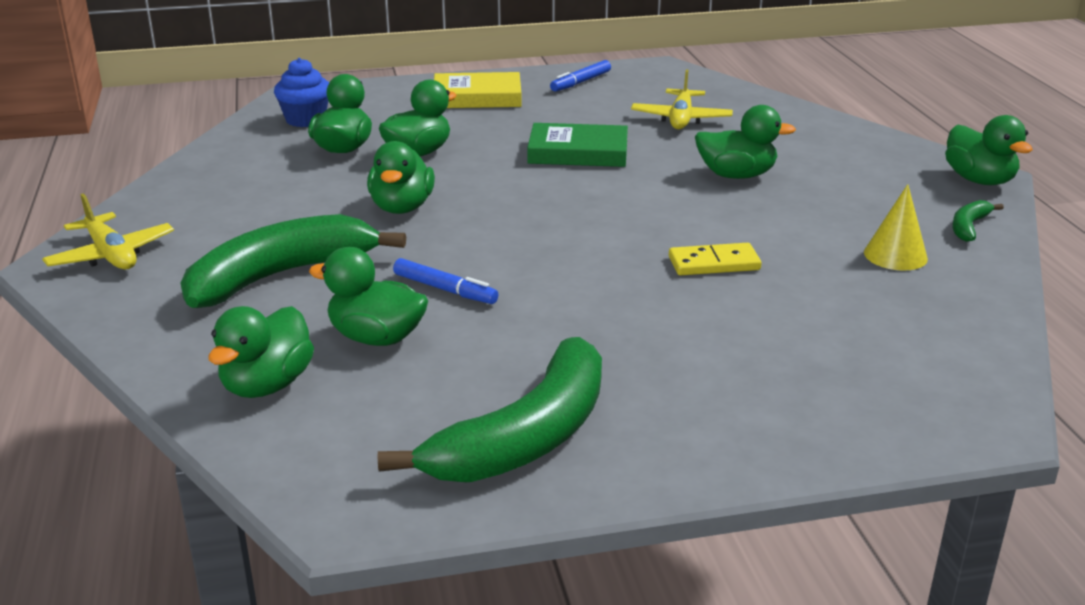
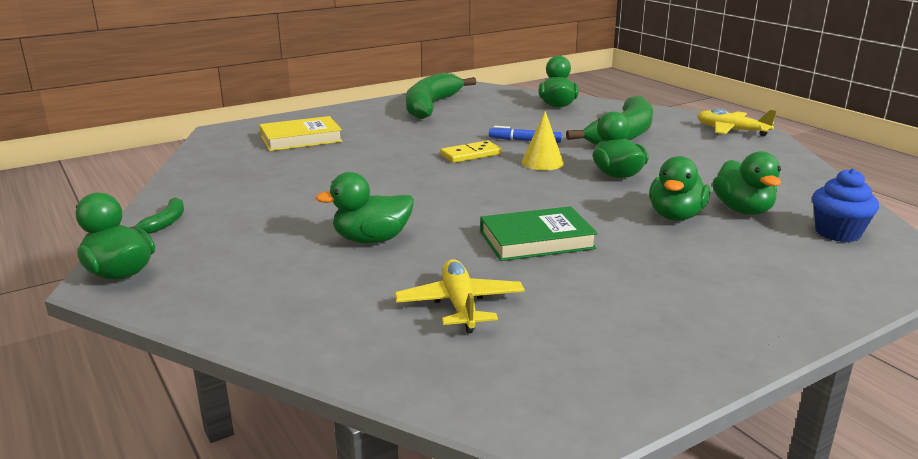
camera: 160 degrees right, 5 degrees down
green duck [309,247,428,346] -> none
yellow book [434,72,522,108] -> yellow book moved to [259,116,343,151]
blue marker [550,60,611,92] -> none
yellow domino [669,243,761,275] -> yellow domino moved to [440,141,502,163]
yellow cone [864,184,928,271] -> yellow cone moved to [521,111,564,170]

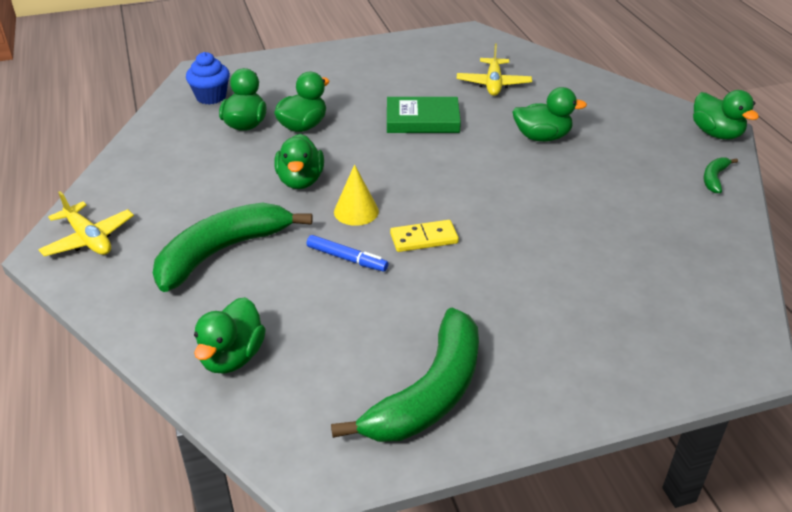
camera: 165 degrees left, 15 degrees up
yellow book [259,116,343,151] -> none

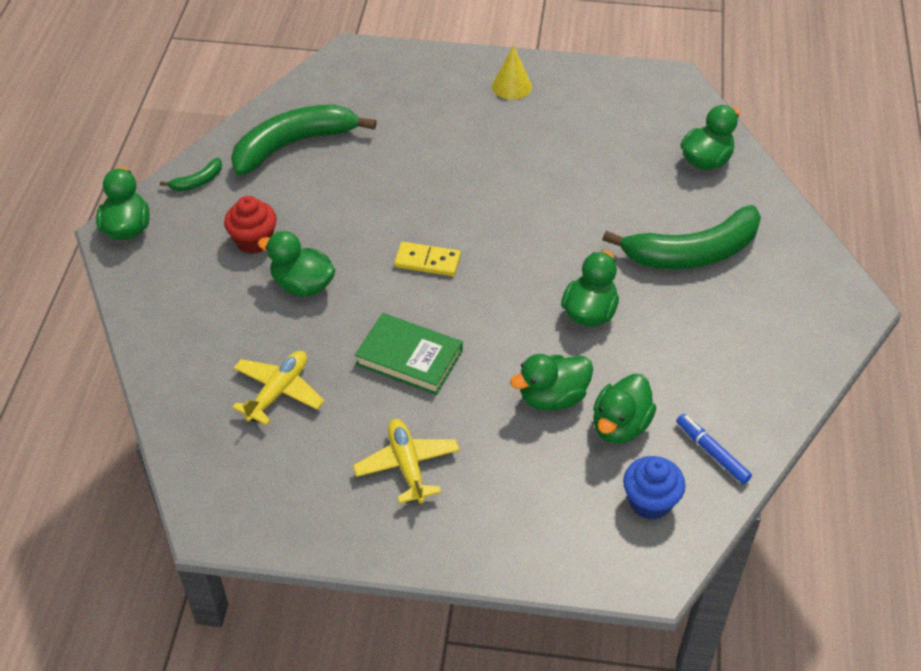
camera: 155 degrees left, 10 degrees up
yellow plane [38,191,134,256] -> yellow plane moved to [353,419,460,504]
blue marker [307,235,389,272] -> blue marker moved to [676,414,752,484]
green banana [331,308,479,442] -> green banana moved to [231,104,377,176]
yellow cone [334,164,379,226] -> yellow cone moved to [492,45,532,100]
yellow domino [390,220,459,252] -> yellow domino moved to [394,242,461,276]
none -> red cupcake [224,196,277,254]

